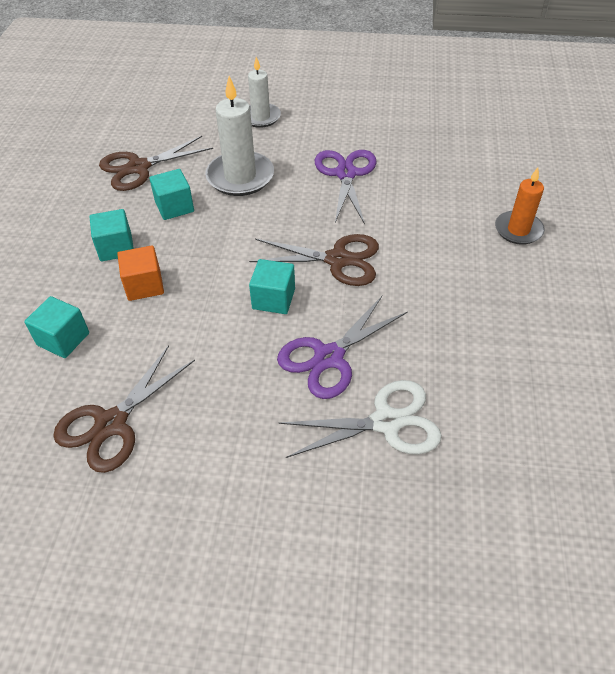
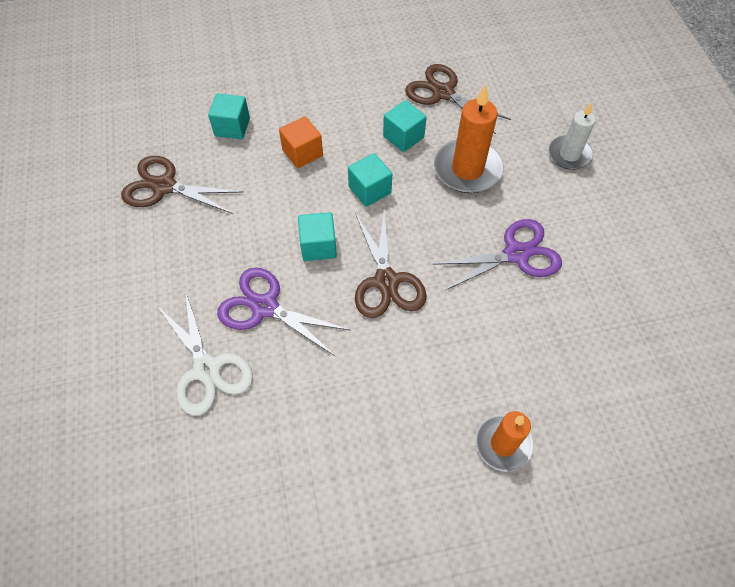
camera: 70 degrees right, 10 degrees up
turquoise cube [90,209,134,261] -> turquoise cube moved to [348,153,392,207]
white candle [205,76,274,196] -> orange candle [434,84,504,193]

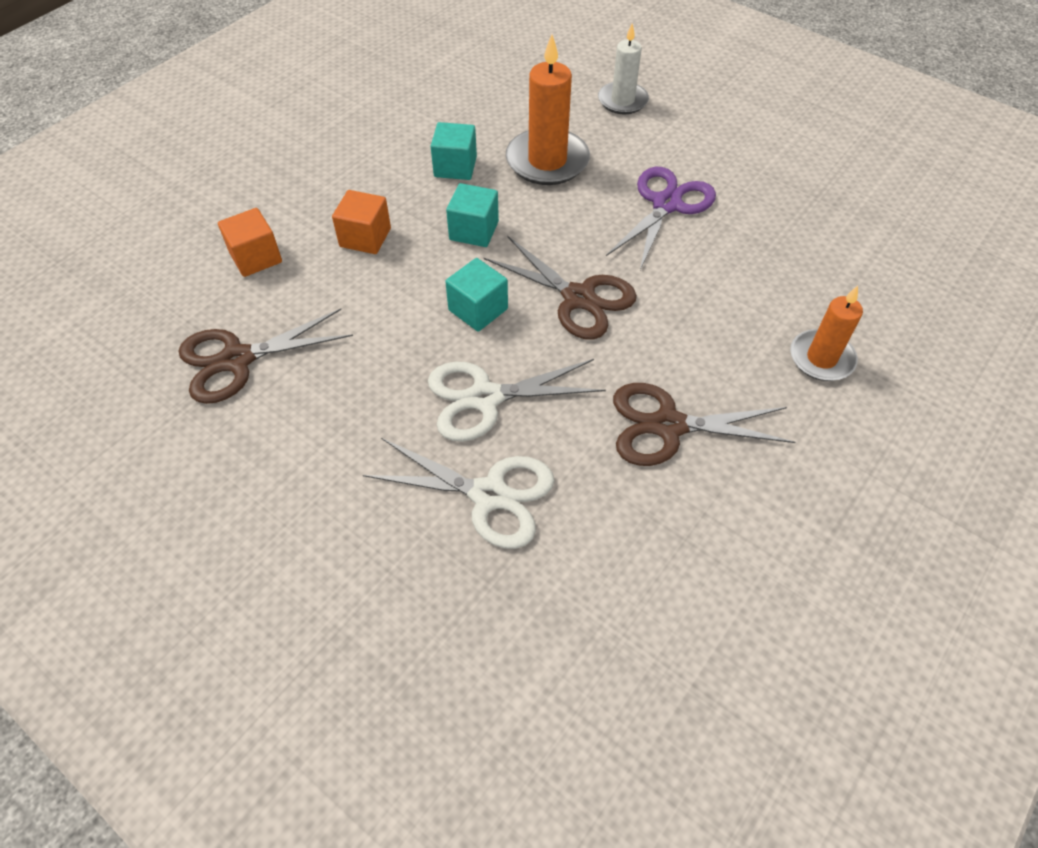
camera: 40 degrees left, 5 degrees down
turquoise cube [208,93,250,139] -> orange cube [218,208,282,277]
purple scissors [217,267,350,356] -> white scissors [428,359,606,442]
brown scissors [405,64,511,134] -> brown scissors moved to [613,383,795,466]

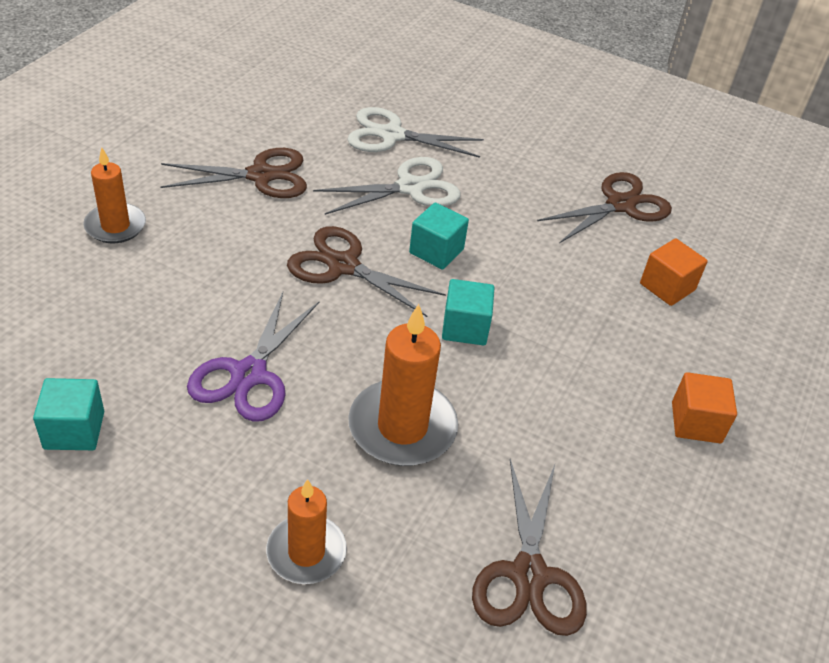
camera: 165 degrees right, 10 degrees down
orange cube [332,190,391,254] -> orange cube moved to [672,372,737,443]
turquoise cube [431,122,477,180] -> turquoise cube moved to [33,378,104,450]
white candle [598,23,649,114] -> orange candle [266,479,347,584]
none -> brown scissors [472,459,587,636]

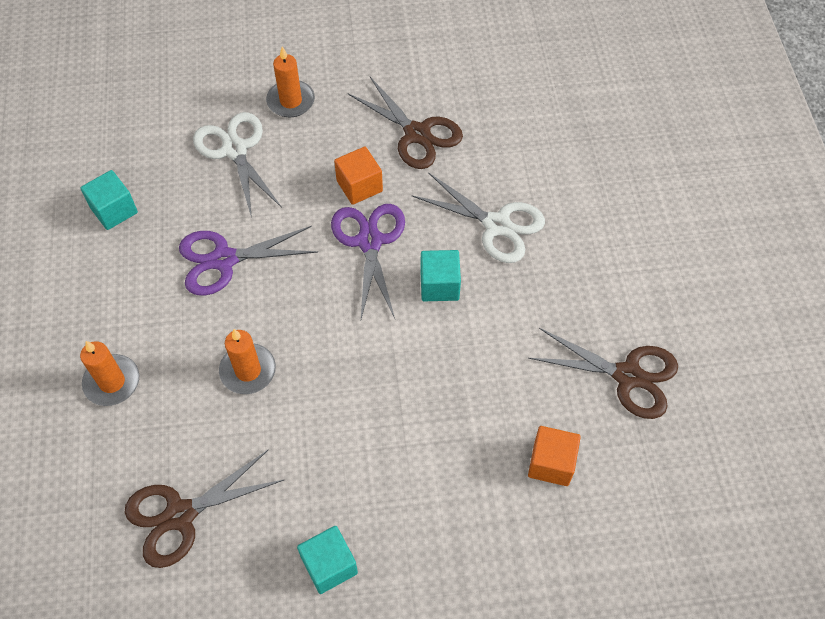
camera: 60 degrees right, 15 degrees up
brown scissors [287,226,446,317] -> purple scissors [331,204,405,319]
white scissors [347,107,484,158] -> white scissors moved to [193,112,282,218]
orange candle [348,304,458,466] -> orange candle [219,329,276,394], size x0.65
turquoise cube [442,279,495,346] -> turquoise cube moved to [297,526,358,594]
orange cube [672,372,737,443] -> orange cube moved to [334,147,383,205]

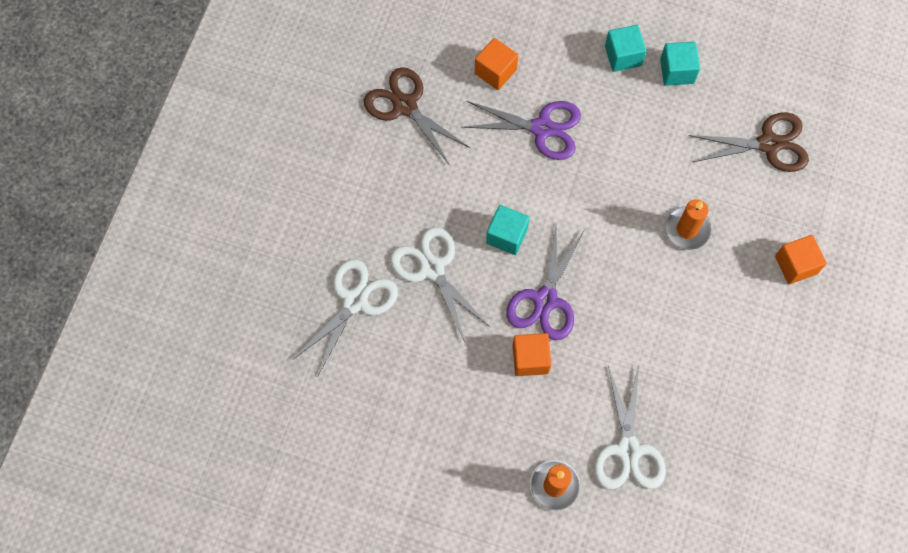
camera: 155 degrees left, 10 degrees up
turquoise cube [80,170,138,230] -> turquoise cube moved to [605,25,646,72]
orange candle [80,341,140,406] -> orange cube [775,235,827,284]
purple scissors [179,226,318,296] -> purple scissors moved to [462,101,581,160]
brown scissors [348,77,463,169] -> none
none -> white scissors [292,259,398,377]

